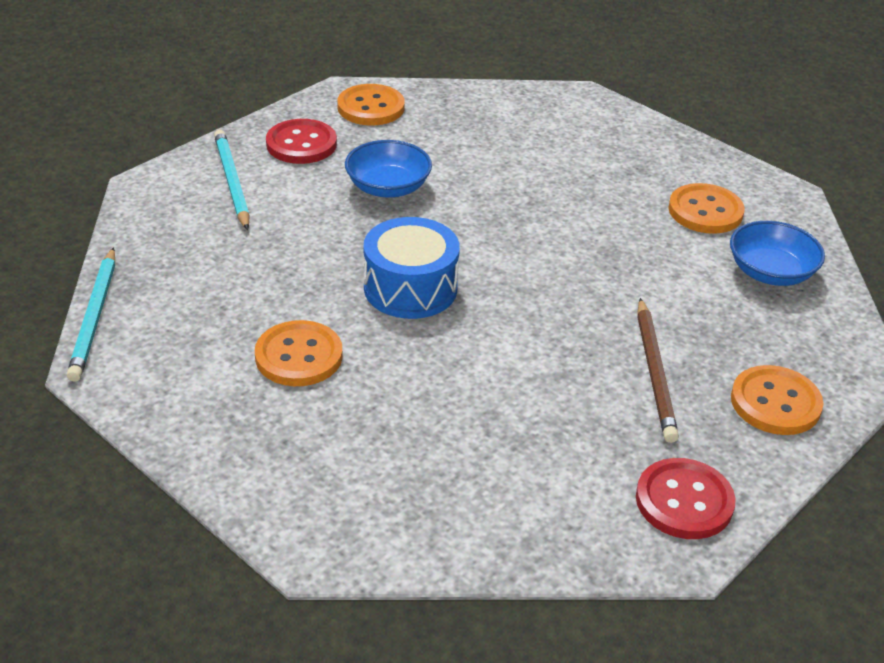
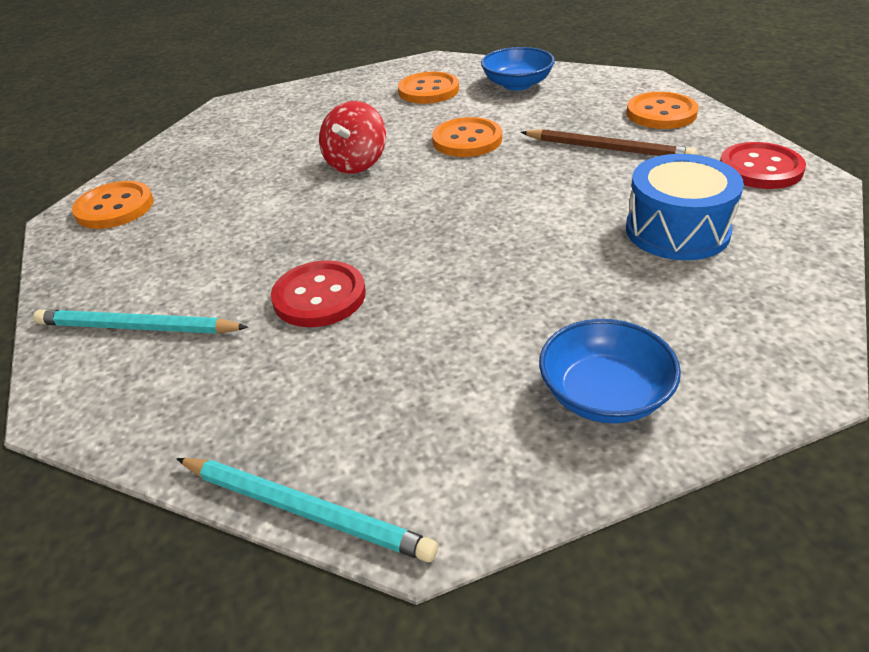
camera: 60 degrees left, 0 degrees up
orange button [255,320,343,386] -> orange button moved to [432,117,502,157]
red button [266,119,337,164] -> red button moved to [271,260,366,327]
blue bowl [345,140,432,198] -> blue bowl moved to [539,319,681,424]
blue drum [364,217,460,319] -> blue drum moved to [626,154,744,260]
none -> red spinning top [319,101,386,174]

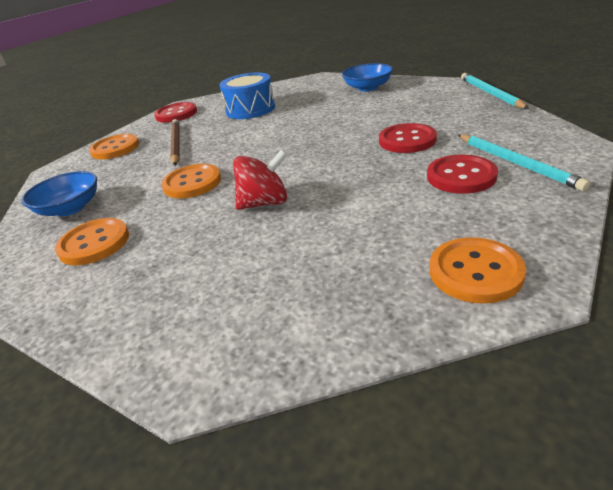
camera: 125 degrees left, 5 degrees down
none -> red button [427,154,498,194]

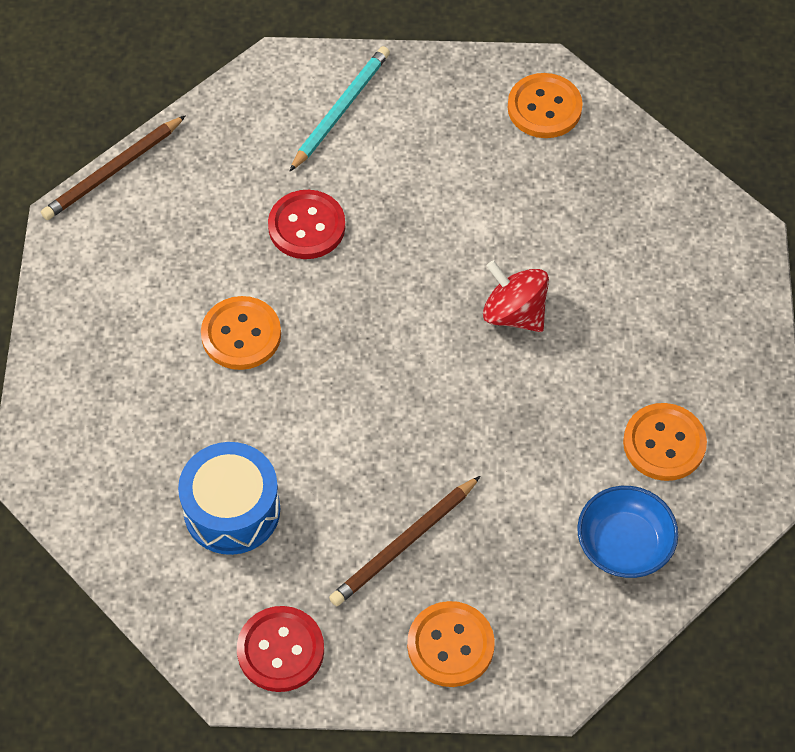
camera: 125 degrees left, 25 degrees up
orange button [161,164,221,198] -> orange button moved to [201,296,281,370]
blue bowl [342,63,393,91] -> none
red button [427,154,498,194] -> none
turquoise pencil [461,73,529,109] -> brown pencil [41,115,186,220]

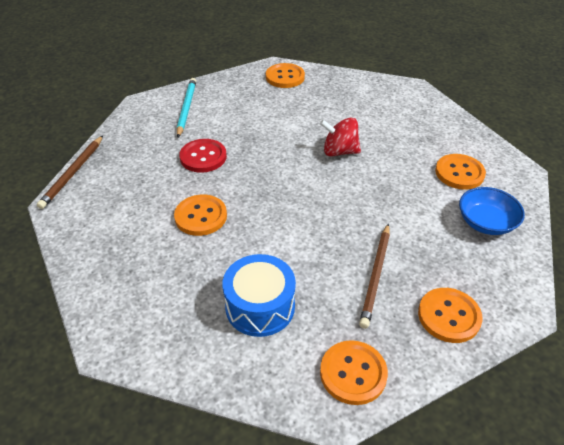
camera: 30 degrees left, 15 degrees down
red button [237,606,324,692] -> orange button [320,340,388,405]

